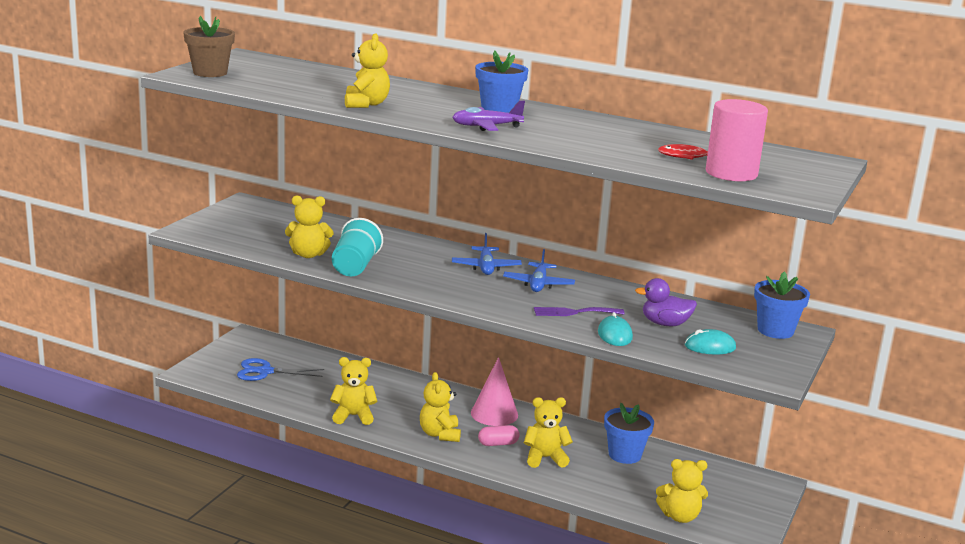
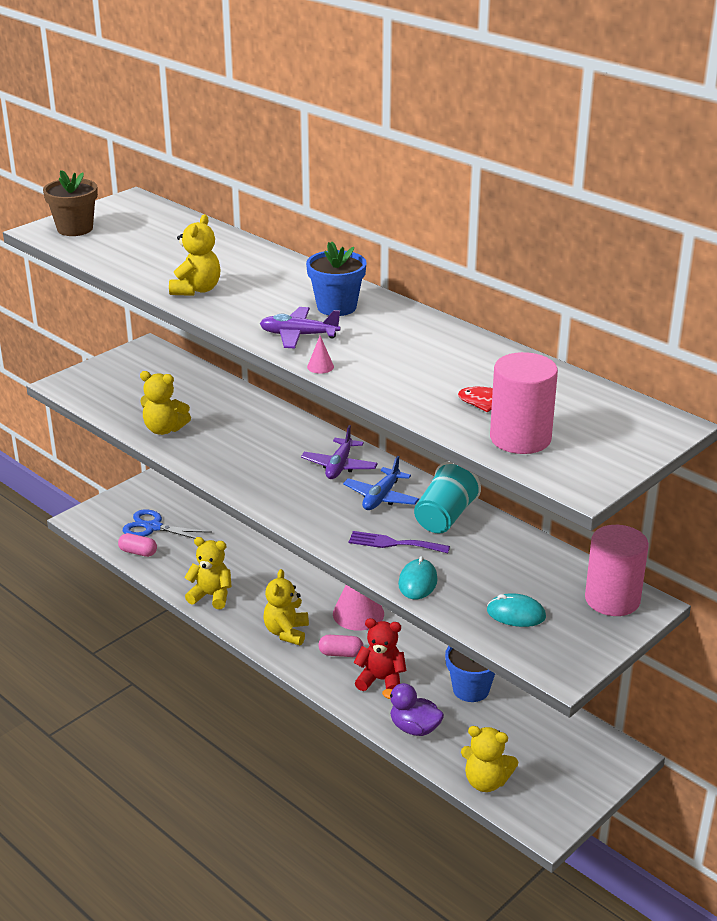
camera: 20 degrees right, 10 degrees up
turquoise cup [332,218,383,276] -> turquoise cup moved to [414,461,481,534]
blue plane [452,233,522,275] -> purple plane [301,425,378,479]
yellow teddy bear [524,397,573,468] -> red teddy bear [353,618,407,691]
purple duck [635,278,697,326] -> purple duck moved to [382,683,444,736]
blue flower pot [754,272,810,339] -> pink cylinder [585,525,649,616]
none -> pink capsule [118,533,157,557]
none -> pink cone [307,336,334,374]

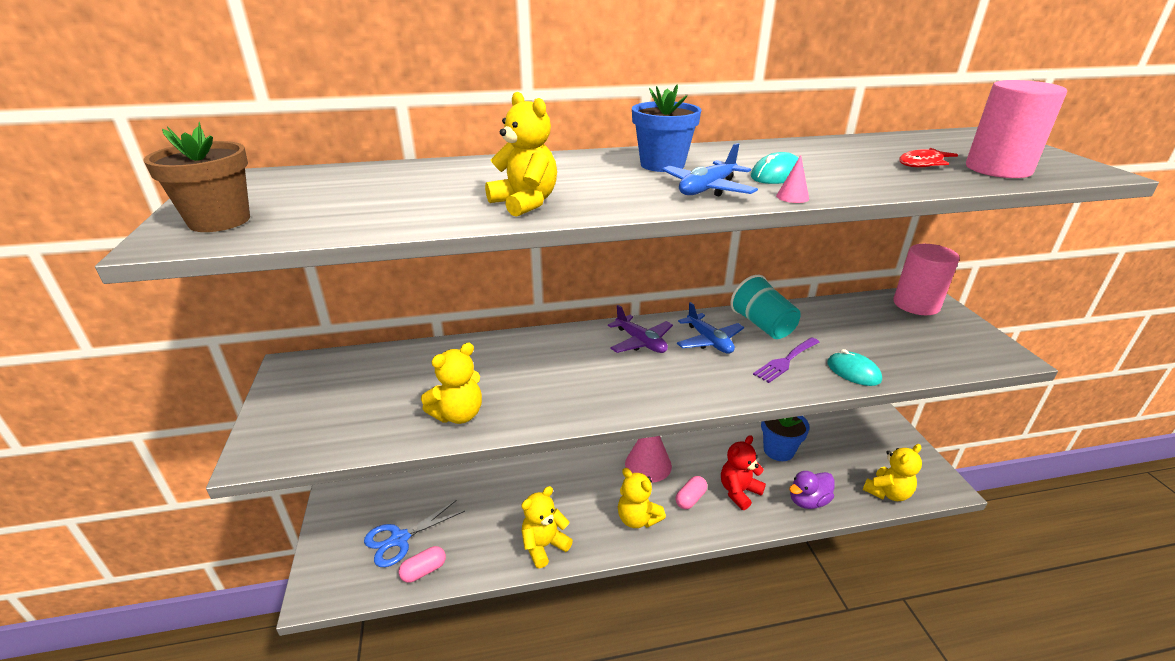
camera: 55 degrees left, 0 degrees up
purple plane [260,307,340,349] -> blue plane [662,143,758,196]
turquoise mouse [487,593,546,627] -> turquoise mouse moved to [751,152,804,184]

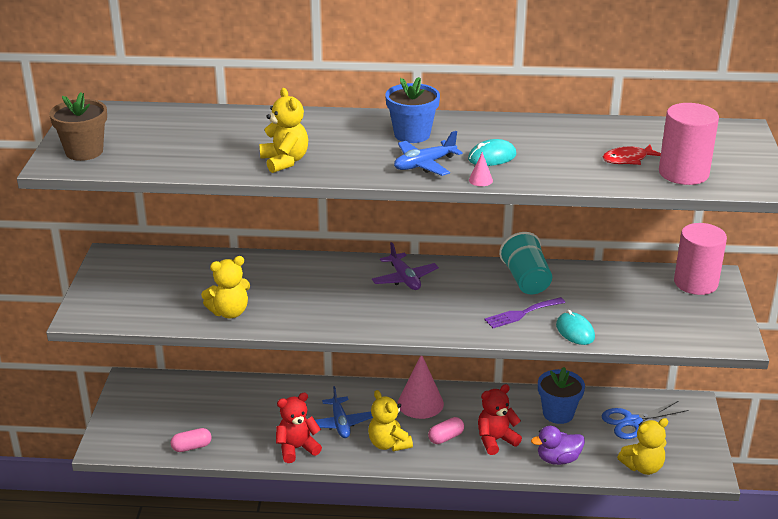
camera: 15 degrees right, 0 degrees up
blue scissors [364,500,465,567] -> blue scissors moved to [602,401,688,439]
yellow teddy bear [521,486,573,568] -> red teddy bear [276,393,322,463]
blue plane [677,302,744,354] -> blue plane moved to [315,386,373,438]

